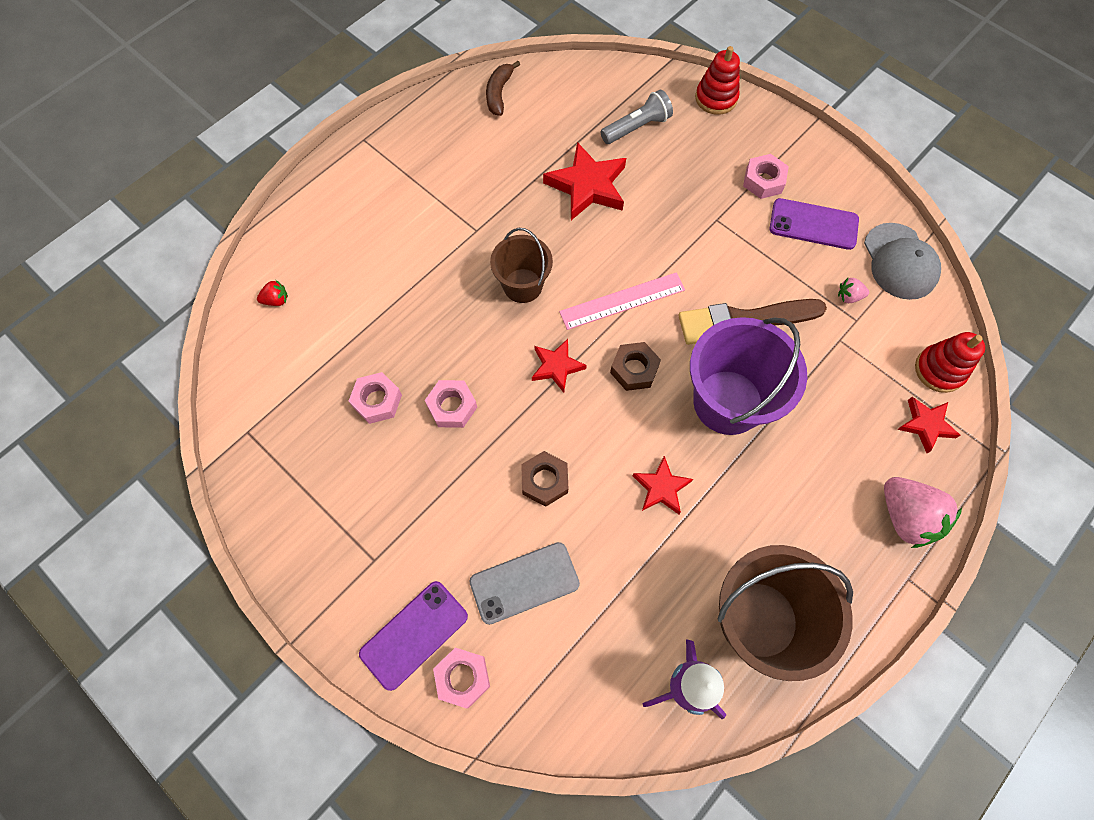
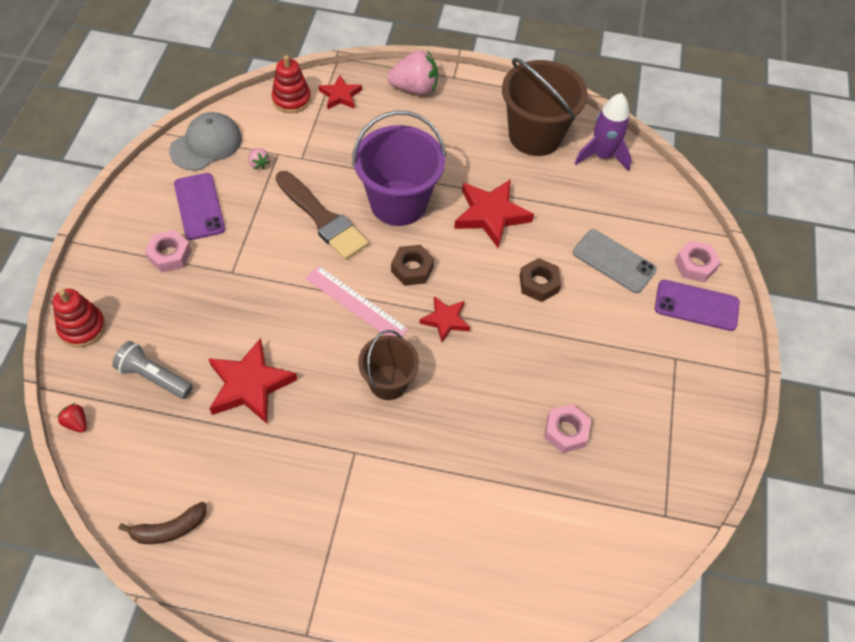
camera: 125 degrees left, 10 degrees down
red strawberry [257,280,288,306] -> red strawberry moved to [57,403,86,432]
pink nut [425,380,477,428] -> none
red star [633,456,693,514] -> red star [454,179,534,248], size x1.69
pink strawberry [884,477,962,548] -> pink strawberry turned 60 degrees clockwise [387,50,438,95]

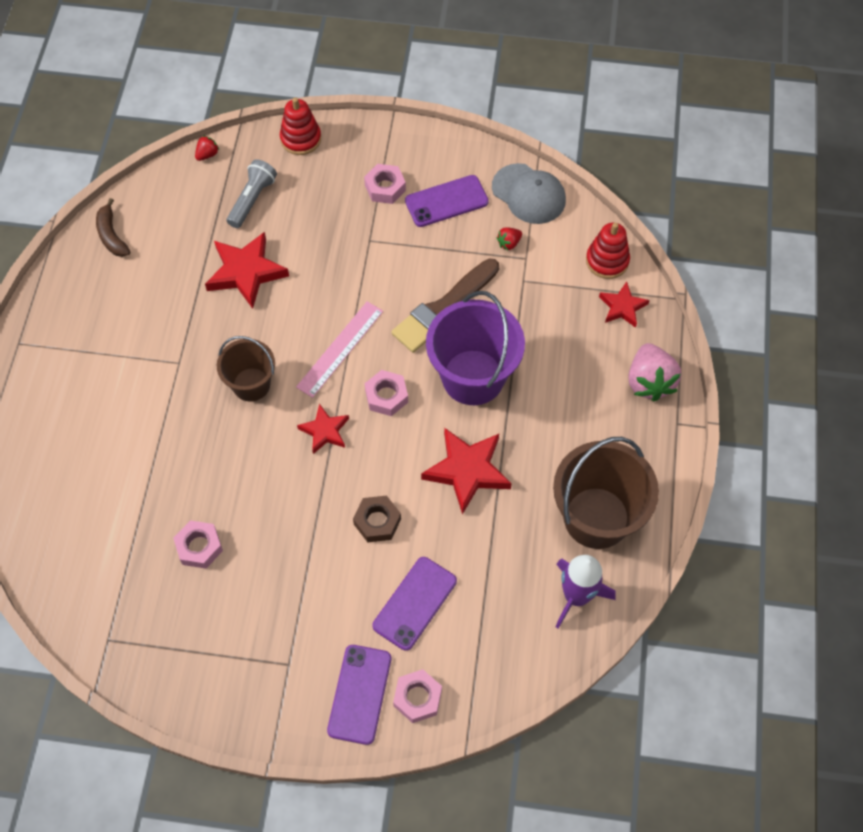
camera: 90 degrees right, 5 degrees up
pink strawberry [248,148,270,170] -> red strawberry [496,227,522,250]
brown nut [391,245,434,286] -> pink nut [365,370,408,416]
grey phone [573,229,657,293] -> purple phone [373,557,457,651]

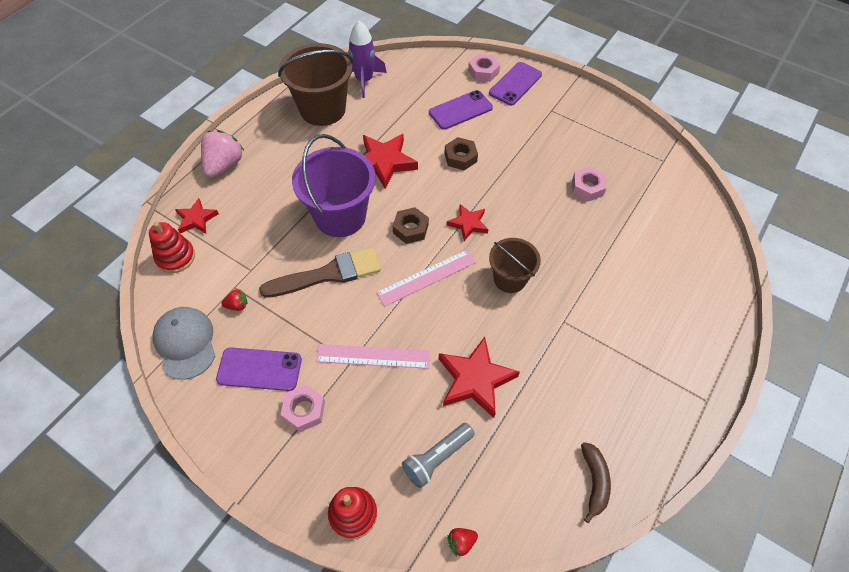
camera: 155 degrees left, 5 degrees down
pink nut [365,370,408,416] -> brown nut [393,207,429,244]
none -> pink ruler [316,344,430,369]

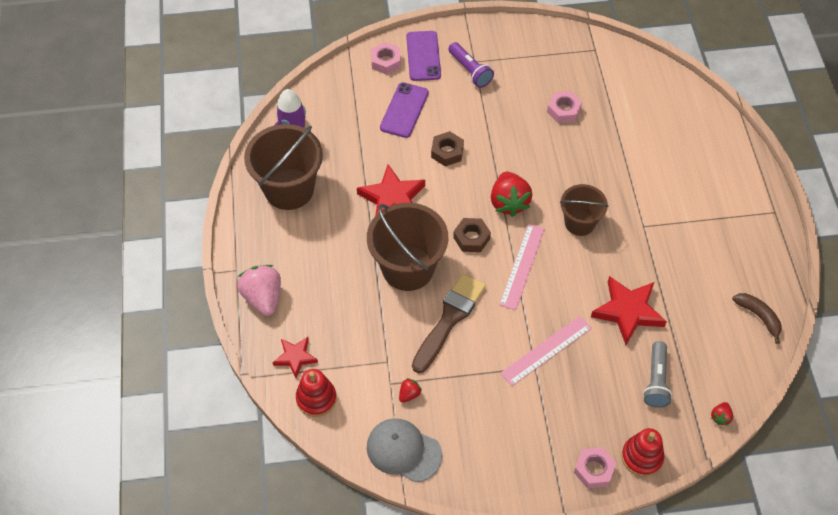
camera: 40 degrees left, 0 degrees up
purple phone [216,347,302,391] -> none
pink nut [281,385,325,432] -> pink nut moved to [574,447,616,488]
purple bucket [292,134,376,237] -> brown bucket [367,203,448,291]
red star [447,204,489,241] -> red strawberry [491,172,533,217]
none -> purple flashlight [449,42,494,88]

